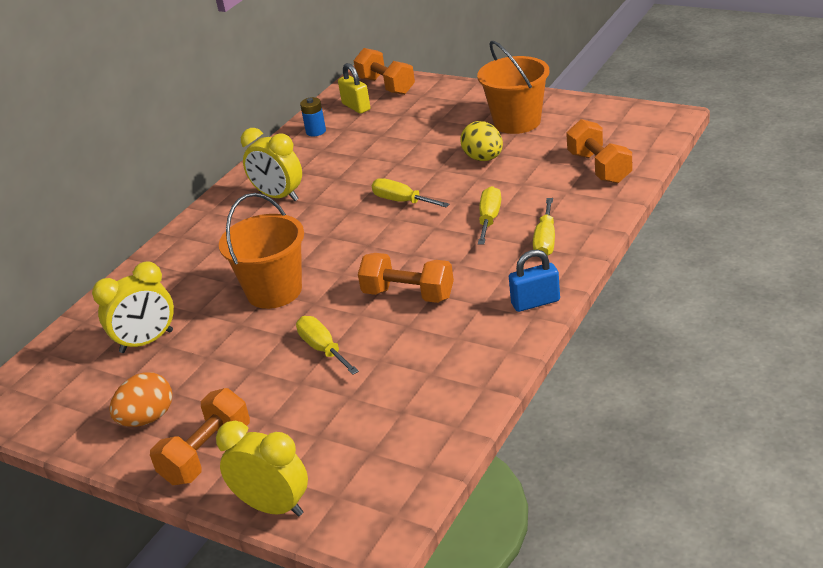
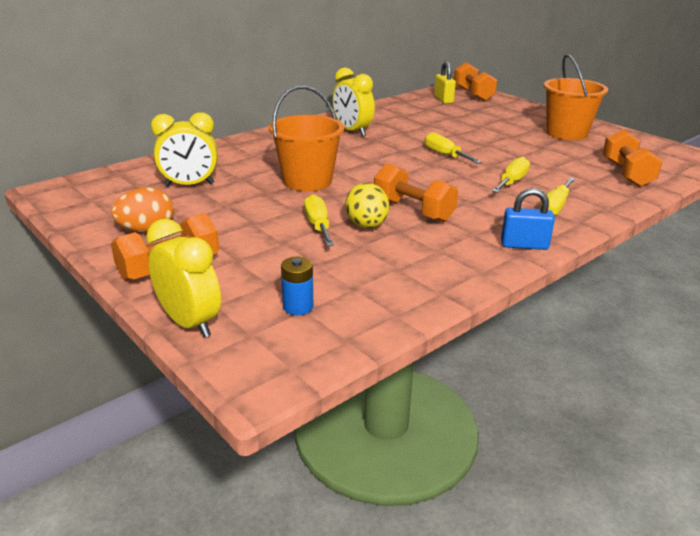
camera: 15 degrees right, 5 degrees down
blue battery [300,97,326,136] -> blue battery moved to [281,257,313,315]
yellow egg [460,121,503,161] -> yellow egg moved to [345,183,389,228]

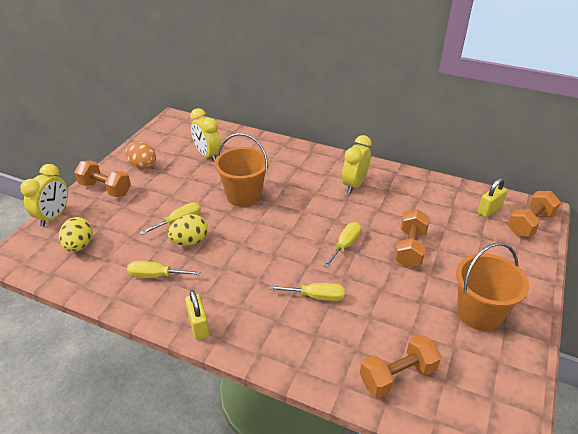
camera: 65 degrees right, 10 degrees up
blue battery [281,257,313,315] -> yellow egg [59,217,93,252]
orange dumbbell [374,163,458,222] -> orange dumbbell moved to [395,209,430,268]
blue padlock [501,188,555,250] -> yellow padlock [185,290,209,340]
yellow screwdriver [540,177,575,215] -> yellow screwdriver moved to [127,261,200,278]

